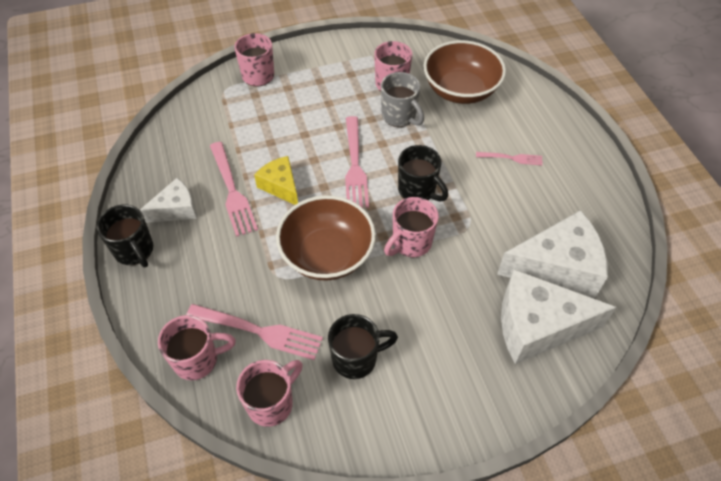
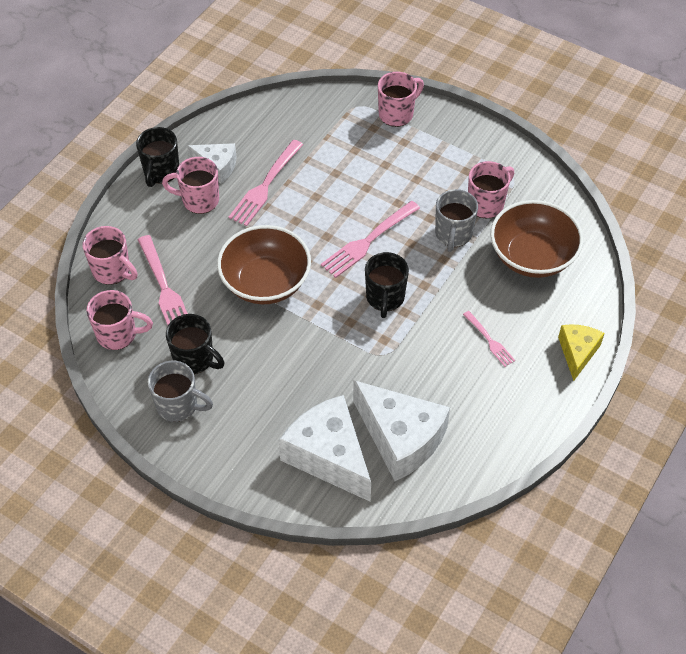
camera: 50 degrees right, 0 degrees up
yellow cheese [254,156,298,205] -> yellow cheese moved to [558,324,605,381]
pink mug [384,197,439,257] -> pink mug moved to [162,157,219,214]
none -> grey mug [148,361,213,422]

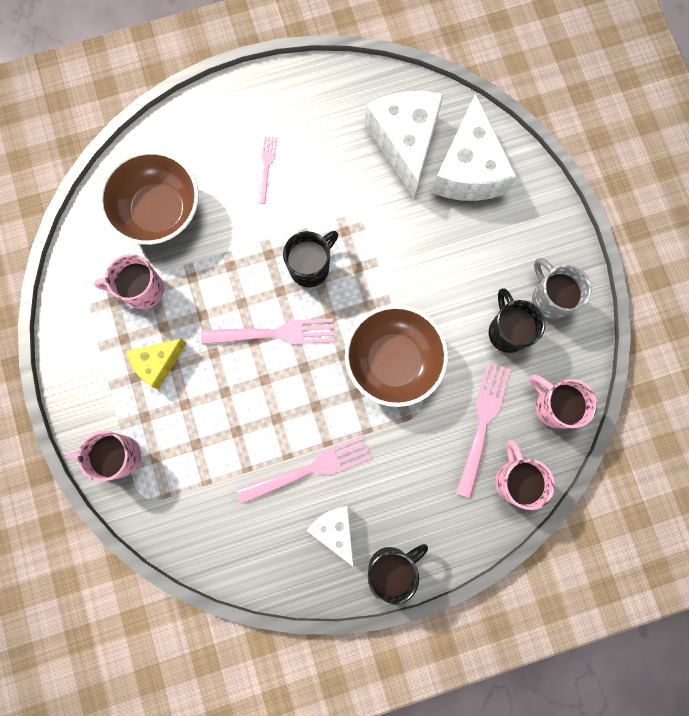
camera: 140 degrees left, 25 degrees up
pink mug [162,157,219,214] -> none
grey mug [435,189,478,252] -> none
yellow cheese [558,324,605,381] -> yellow cheese moved to [126,339,187,390]

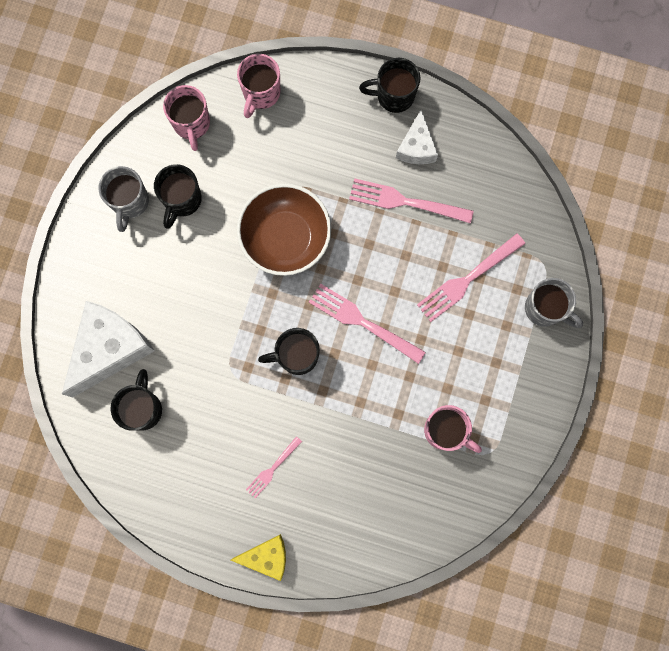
camera: 145 degrees left, 0 degrees up
pink mug [67,431,141,482] -> grey mug [525,278,583,328]
brown bowl [99,151,199,245] -> none
yellow cheese [126,339,187,390] -> yellow cheese moved to [231,534,286,581]
white cheese [365,91,444,198] -> black mug [111,369,162,431]
pink fork [456,363,511,498] -> pink fork moved to [417,233,525,322]

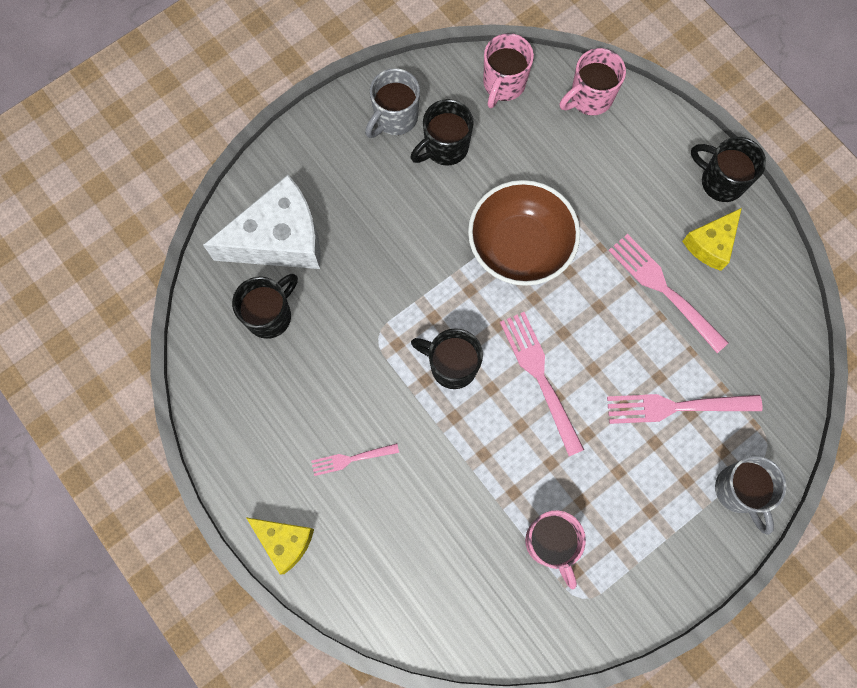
camera: 35 degrees right, 5 degrees down
white cheese [396,110,438,164] -> yellow cheese [682,208,742,271]

